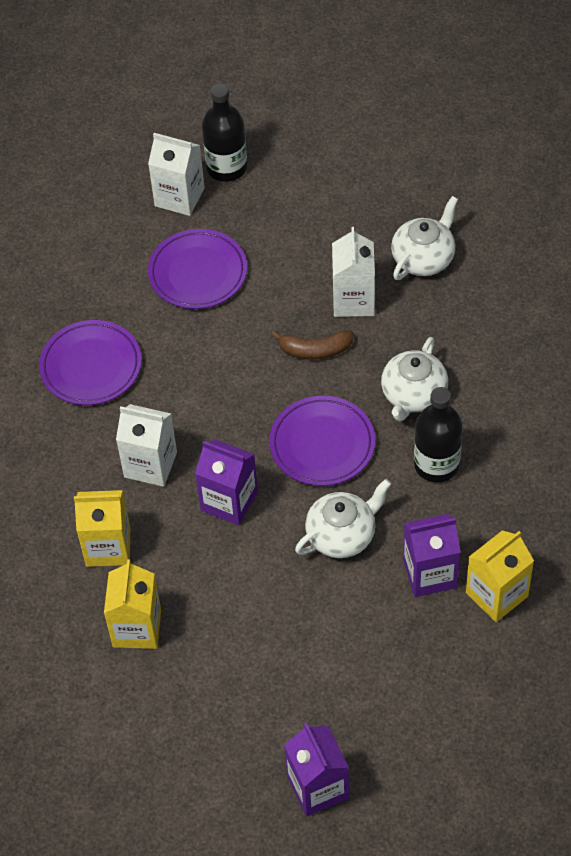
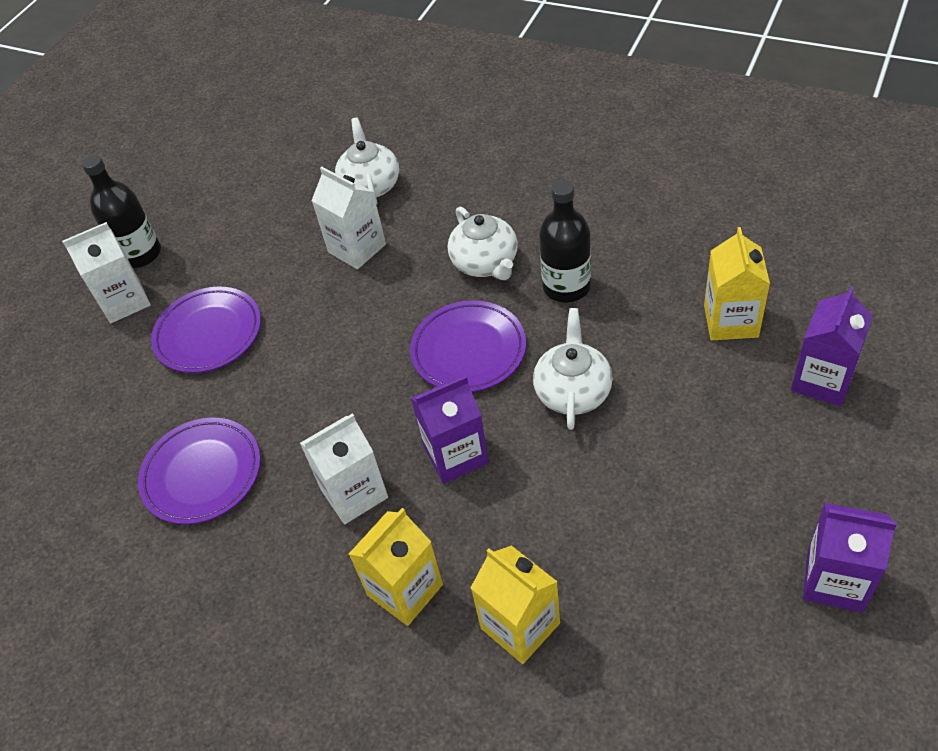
camera: 45 degrees left, 5 degrees down
brown banana [271,330,353,359] -> none
purple carton [403,514,461,597] -> purple carton moved to [791,286,873,406]

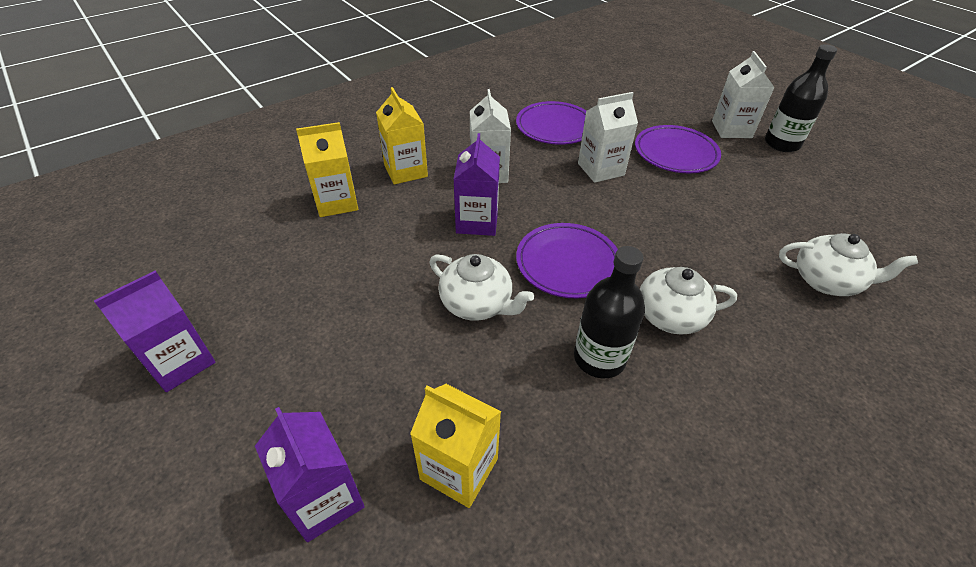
camera: 110 degrees right, 5 degrees down
white carton [311,167,386,269] -> white carton moved to [578,92,638,183]

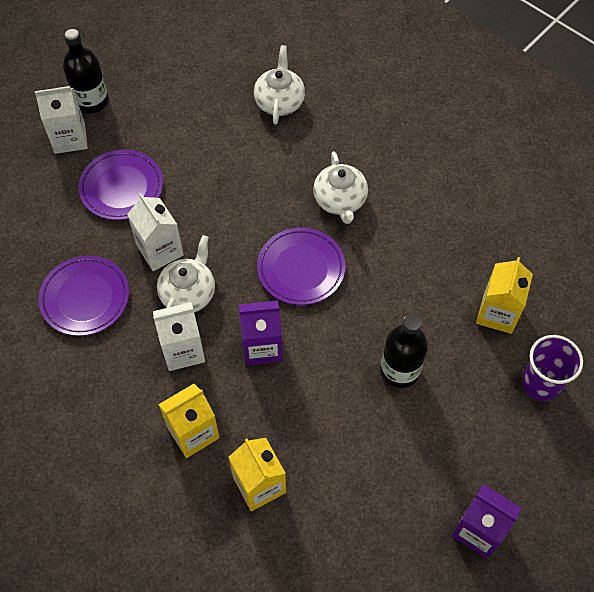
camera: 100 degrees left, 15 degrees up
purple carton [255,407,365,542] -> purple cup [522,335,583,401]
white teapot [430,254,534,321] -> white teapot moved to [157,235,215,312]
black bottle [574,246,645,378] -> black bottle moved to [380,314,428,388]

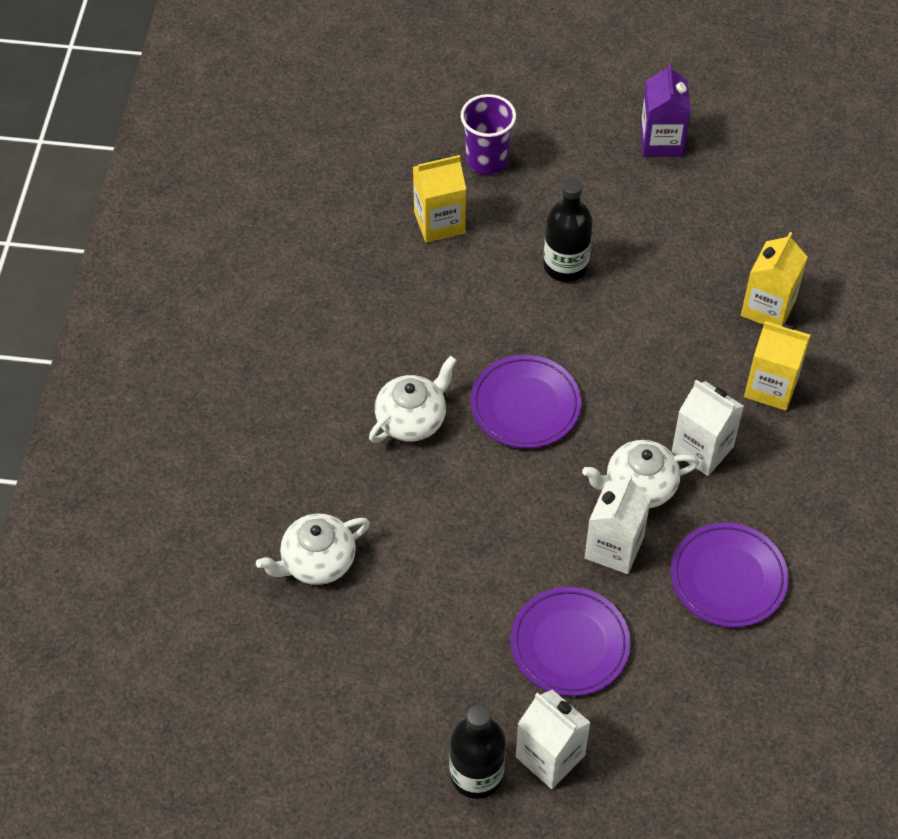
camera: 125 degrees left, 5 degrees down
purple carton [239,301,283,366] -> none

